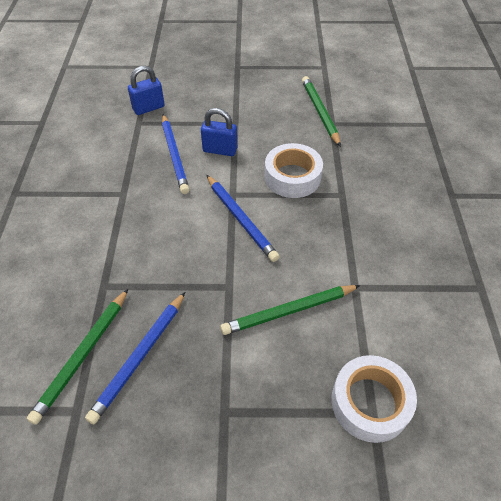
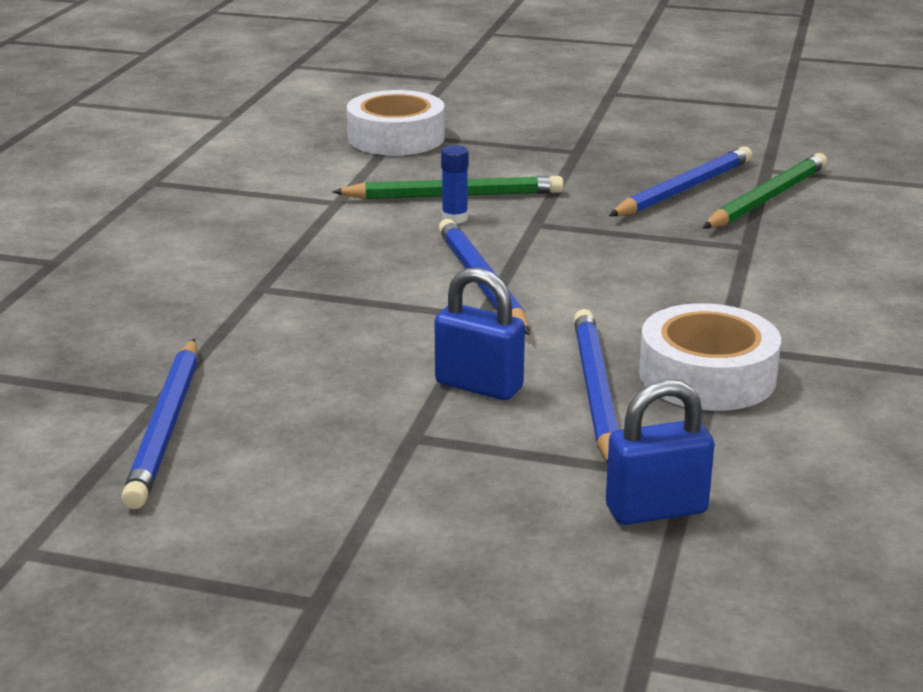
camera: 165 degrees left, 25 degrees down
white tape [265,143,323,198] -> white tape moved to [639,303,781,411]
green pencil [302,76,341,147] -> blue pencil [121,339,198,509]
none -> blue glue stick [441,145,469,224]

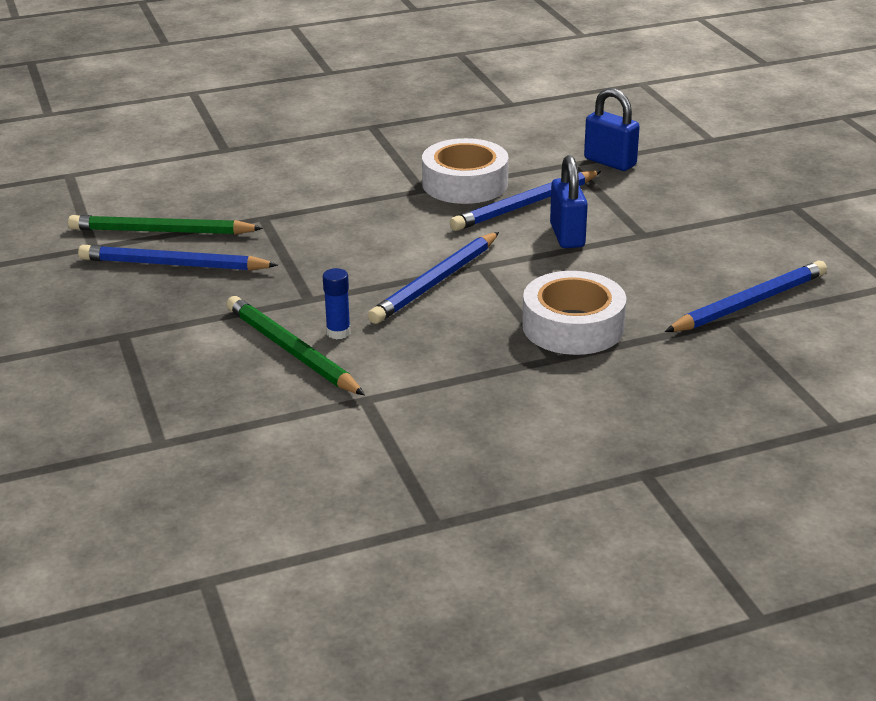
camera: 125 degrees left, 5 degrees up
white tape [347,90,445,155] -> white tape moved to [522,271,626,355]

